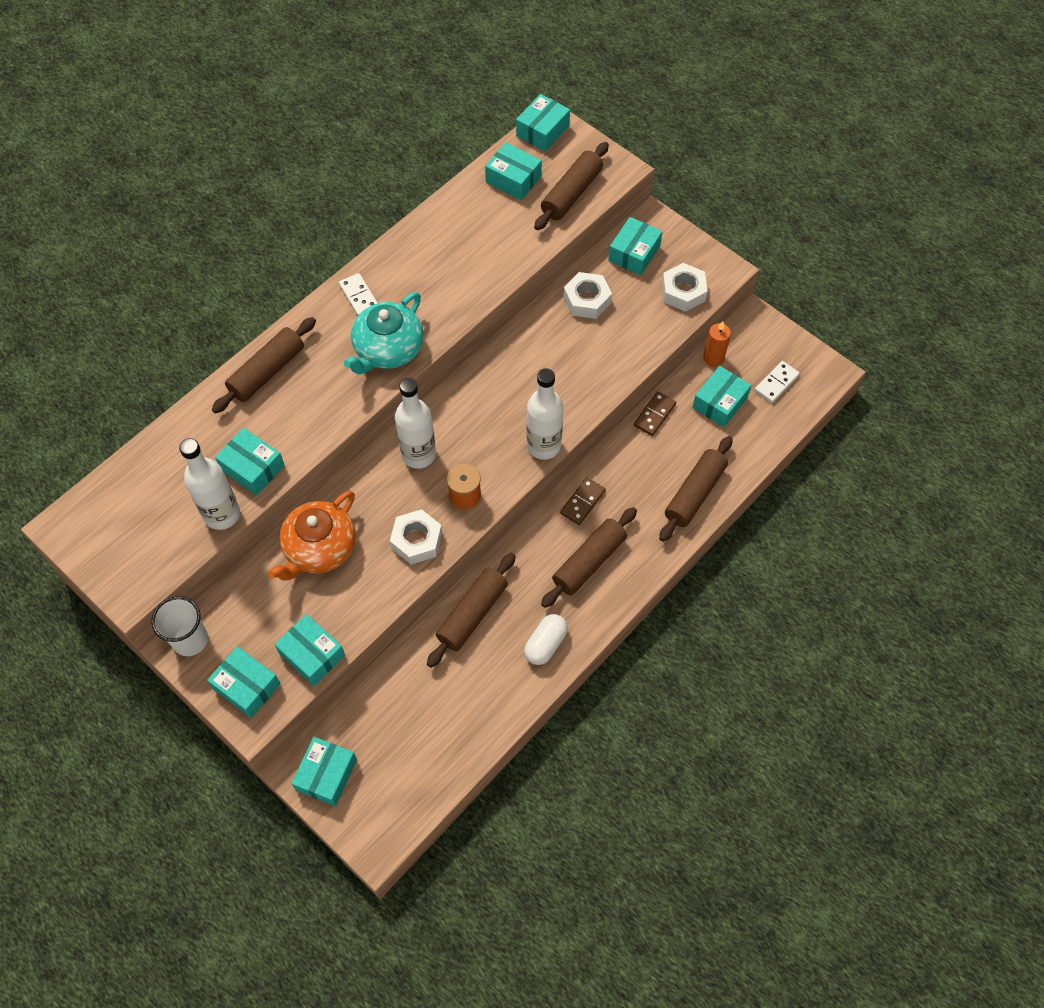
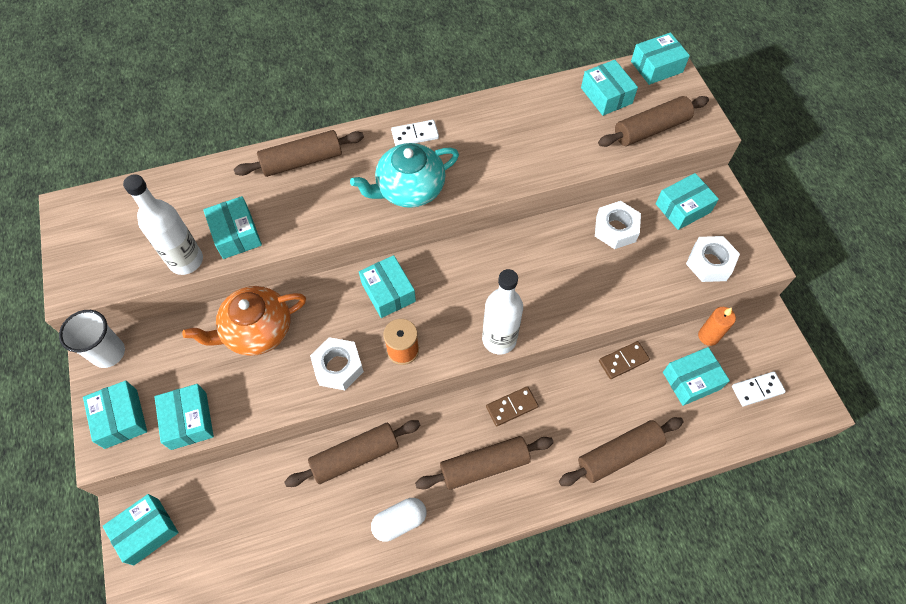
camera: 30 degrees right, 0 degrees up
white domino [339,273,378,316] -> white domino turned 75 degrees clockwise [391,120,439,146]
white bottle [395,378,436,469] -> turquoise box [359,255,416,318]

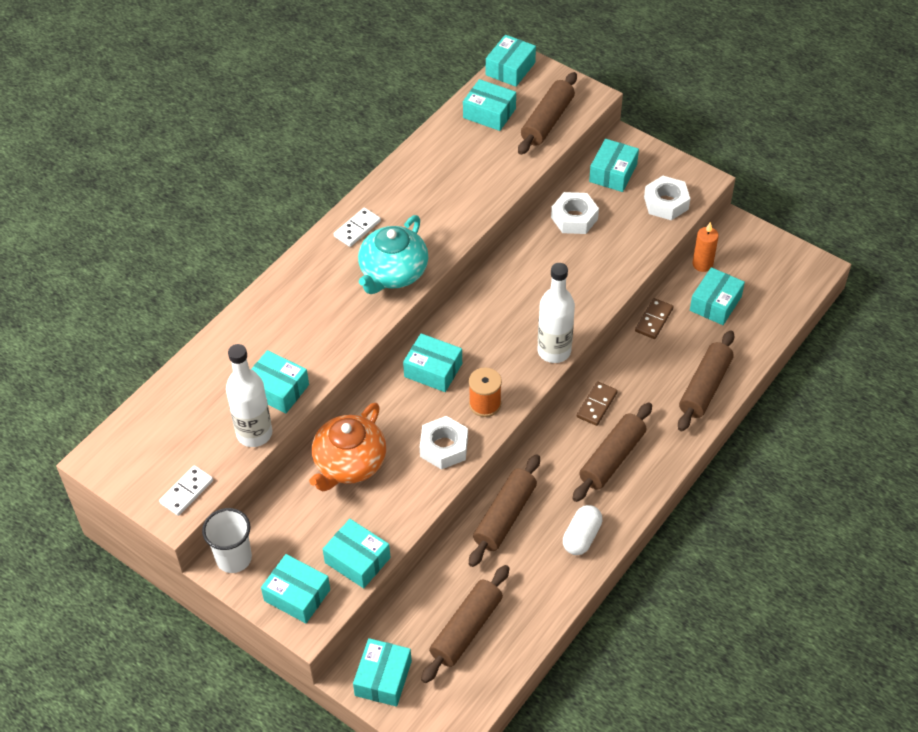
camera: 35 degrees left, 10 degrees down
brown rolling pin [234,130,364,177] -> brown rolling pin moved to [421,565,509,683]
white domino [732,371,786,406] -> white domino moved to [159,465,213,516]

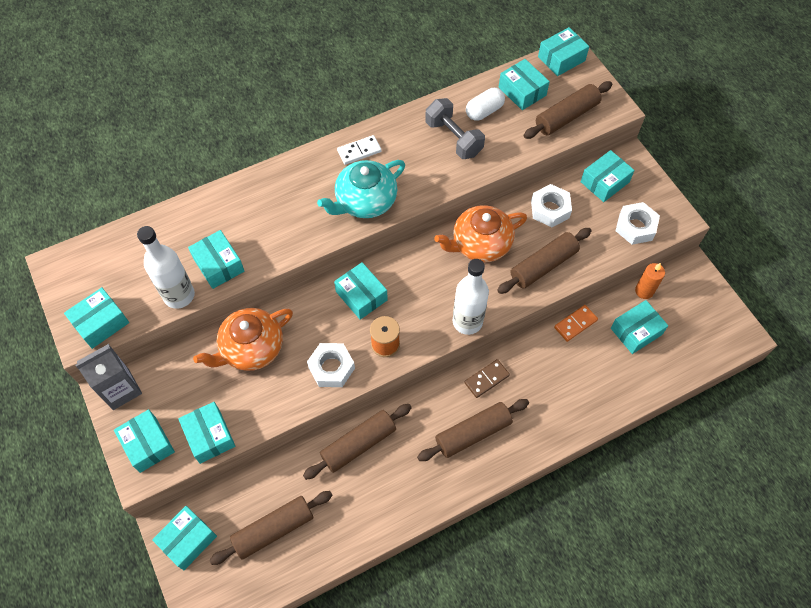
camera: 25 degrees right, 10 degrees up
white domino [159,465,213,516] -> turquoise box [64,287,129,349]
white cup [202,508,252,573] -> grey carton [76,344,142,410]
white capsule [563,505,603,555] -> white capsule moved to [466,88,505,121]
brown domino [635,298,674,339] -> orange domino [554,305,598,342]
brown rolling pin [678,330,734,431] -> brown rolling pin moved to [497,228,591,294]
none -> grey dumbbell [425,98,485,159]
none -> orange teapot [434,205,527,262]

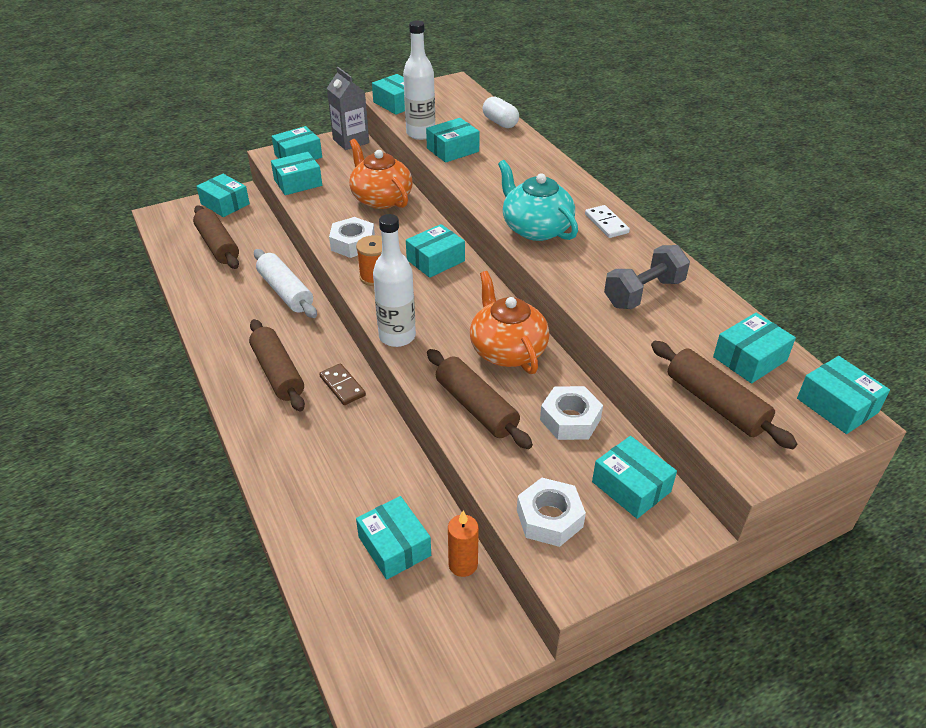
camera: 90 degrees right, 20 degrees down
brown rolling pin [303,404,412,480] -> white rolling pin [254,249,317,318]
white capsule [466,88,505,121] -> white capsule moved to [483,96,519,128]
orange domino [554,305,598,342] -> none

